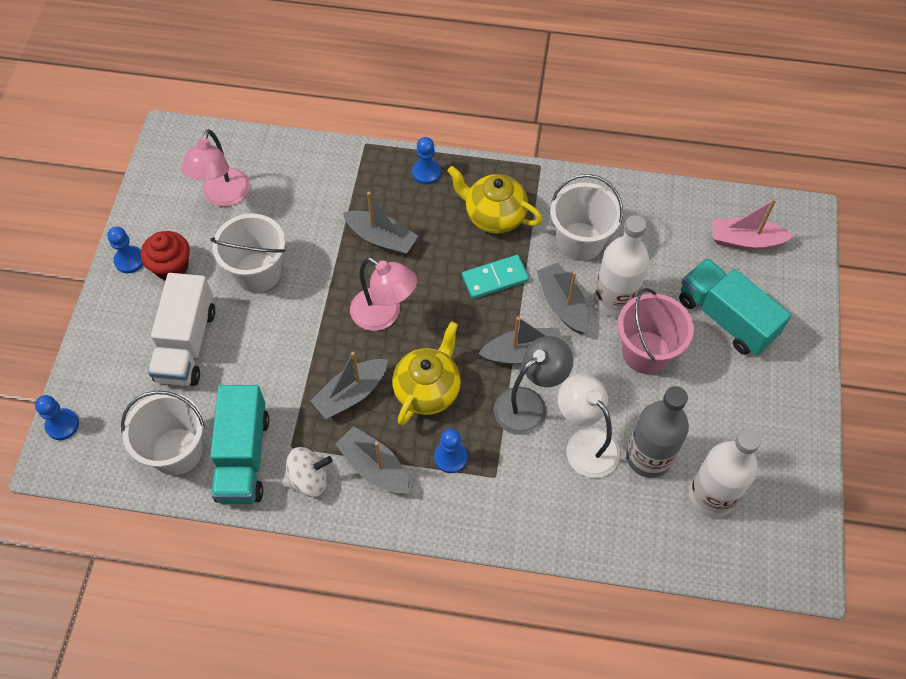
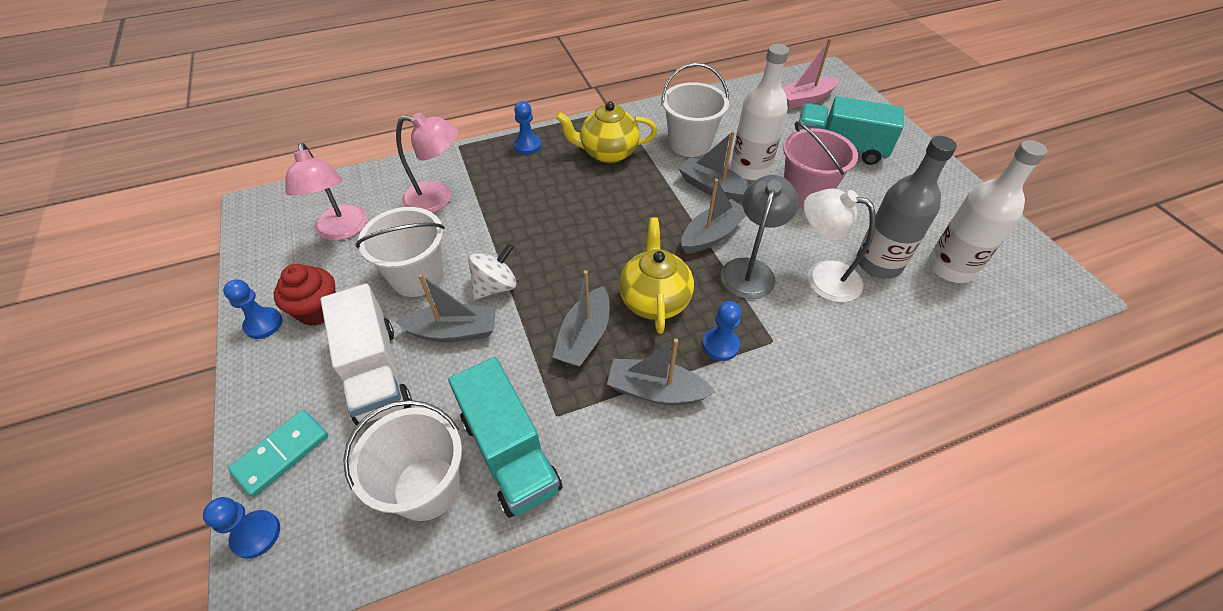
camera: 30 degrees left, 10 degrees down
white spinning top [282,447,332,497] -> white spinning top moved to [468,243,517,300]
grey boat [343,192,418,255] -> grey boat moved to [395,274,496,342]
pink lamp [350,257,417,331] -> pink lamp moved to [396,113,458,213]
turquoise domino [462,255,529,299] -> turquoise domino moved to [228,410,328,497]

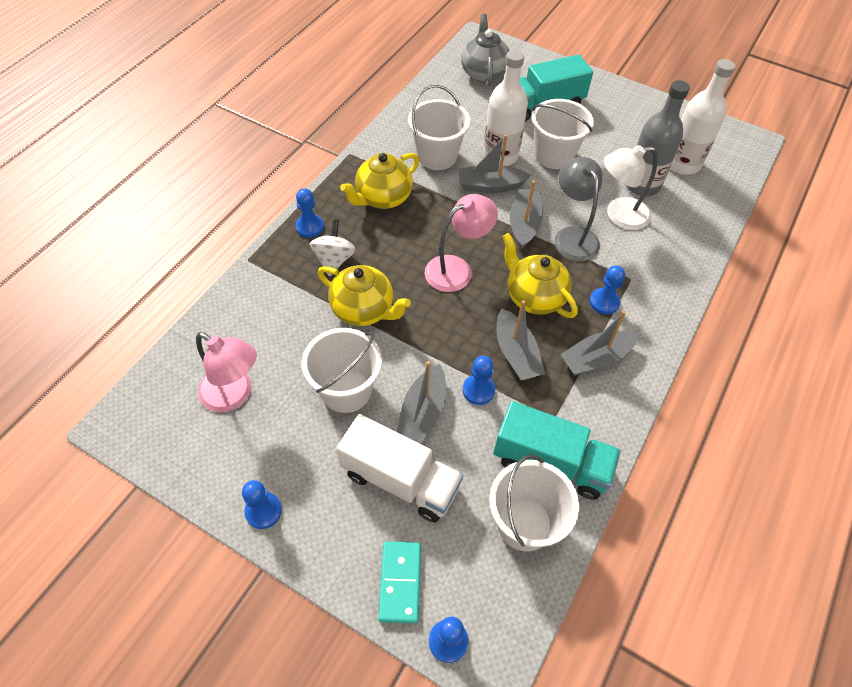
camera: 40 degrees left, 5 degrees up
red cupcake [274,264,336,326] -> none
grey boat [395,274,496,342] -> grey boat turned 150 degrees clockwise [397,361,446,443]
pink lamp [396,113,458,213] -> pink lamp moved to [425,194,498,292]
white spinning top [468,243,517,300] -> white spinning top moved to [310,219,356,276]
pink boat [782,38,840,109] -> grey teapot [461,14,510,86]
pink bucket [783,121,858,208] -> white bucket [531,99,594,169]
none -> yellow teapot [318,265,411,326]
none -> blue pawn [463,356,495,405]

